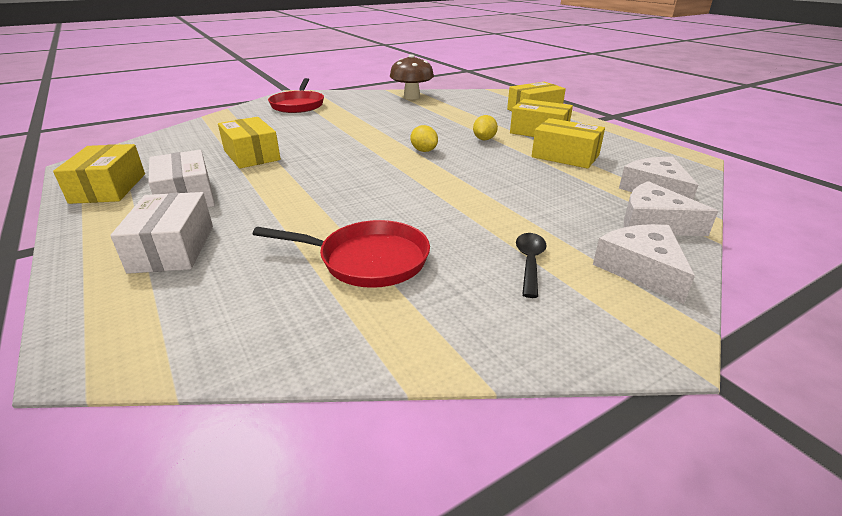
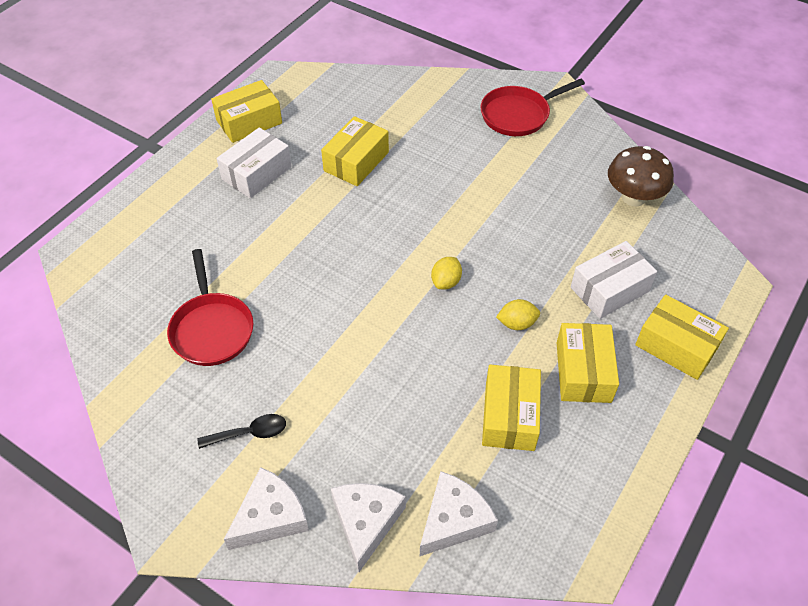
camera: 65 degrees right, 20 degrees up
white box [110,192,213,274] -> white box moved to [571,241,657,319]

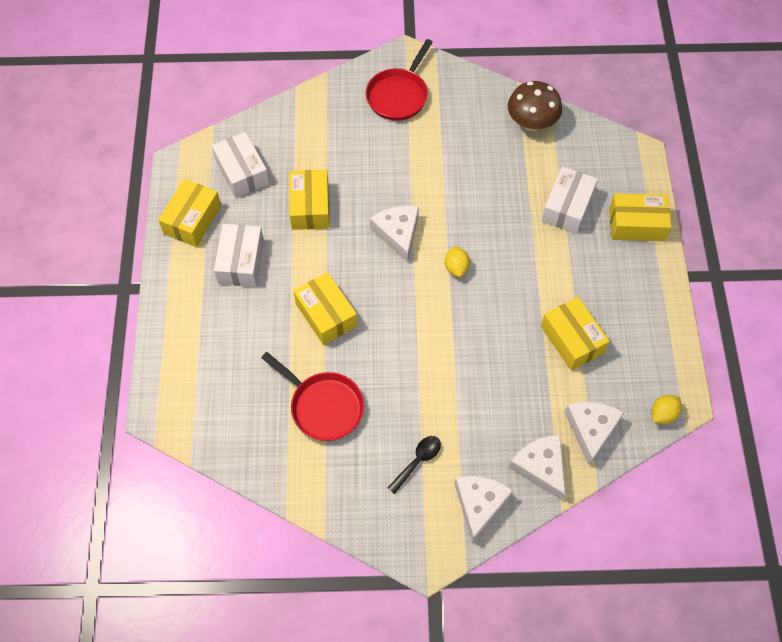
camera: 35 degrees left, 10 degrees up
yellow lemon [496,299,540,330] -> yellow lemon moved to [652,395,682,424]
yellow box [557,323,619,403] -> yellow box moved to [293,272,357,345]
none -> white box [212,132,269,198]
none -> white cheese [370,205,419,262]

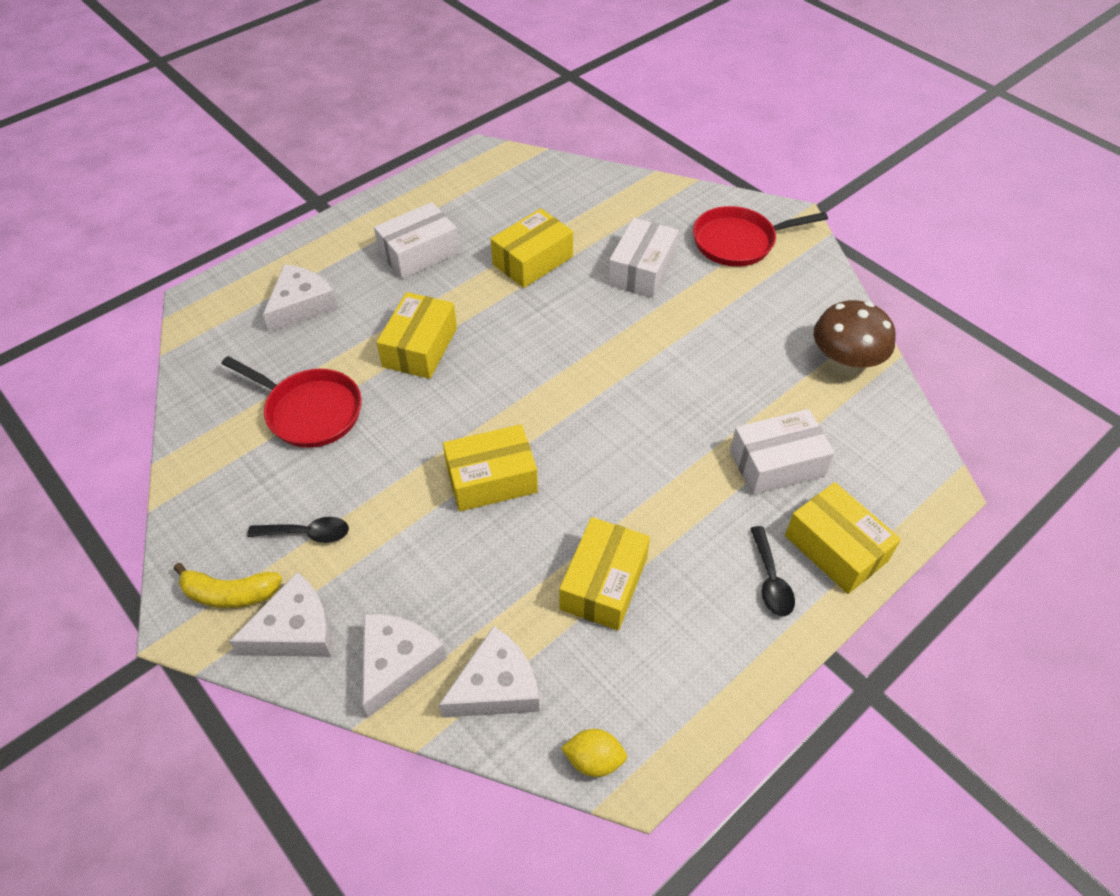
camera: 50 degrees right, 10 degrees down
yellow box [158,179,221,247] -> yellow box moved to [443,424,538,511]
white box [212,132,269,198] -> white box moved to [608,218,679,298]
red pan [261,352,364,441] -> red pan turned 60 degrees counterclockwise [221,356,362,448]
white cheese [370,205,419,262] -> white cheese moved to [263,264,338,333]
yellow lemon [445,246,470,278] -> none
none -> yellow banana [174,563,282,608]
none -> black spoon [750,526,795,616]

